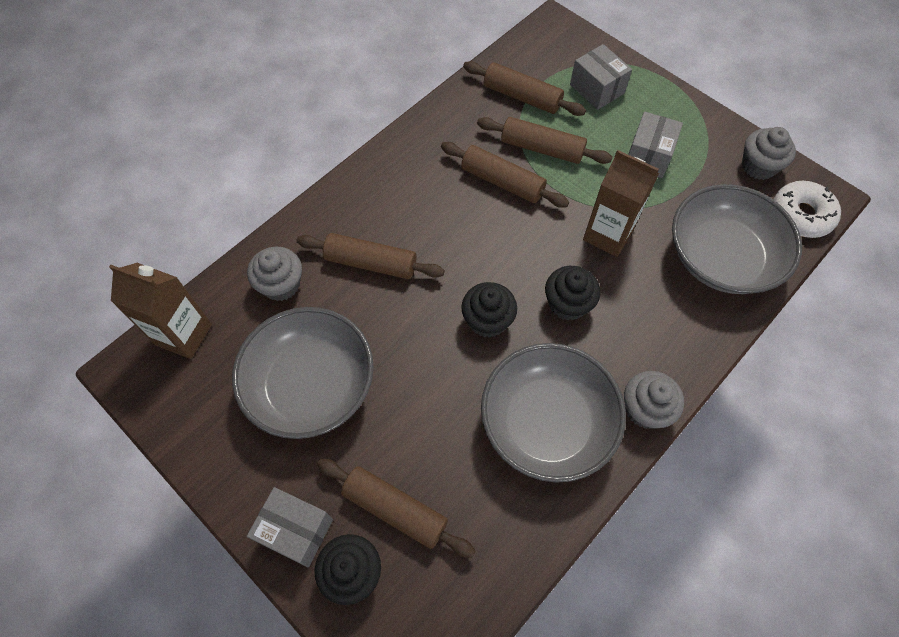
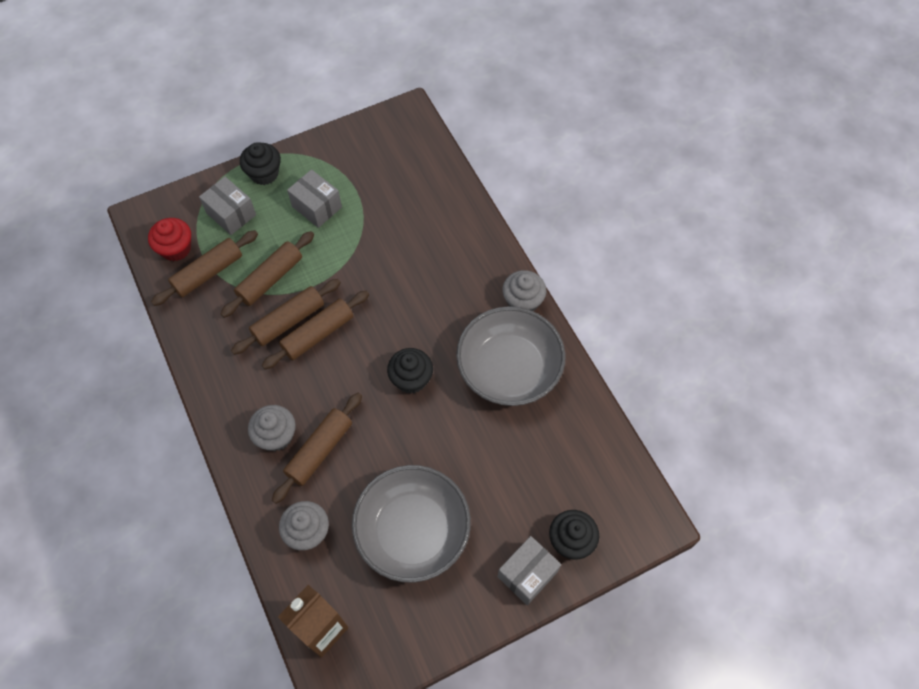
camera: 70 degrees left, 0 degrees up
brown rolling pin [317,459,475,558] -> brown rolling pin moved to [262,291,369,369]
black cupcake [545,266,600,321] -> black cupcake moved to [240,142,281,185]
grey box [570,44,632,110] -> grey box turned 60 degrees clockwise [199,177,256,235]
brown carton [583,150,659,257] -> none
grey bowl [672,184,802,294] -> none
grey cupcake [742,127,796,180] -> grey cupcake moved to [248,405,296,451]
white donut [773,181,841,238] -> none
none -> red cupcake [148,218,191,261]

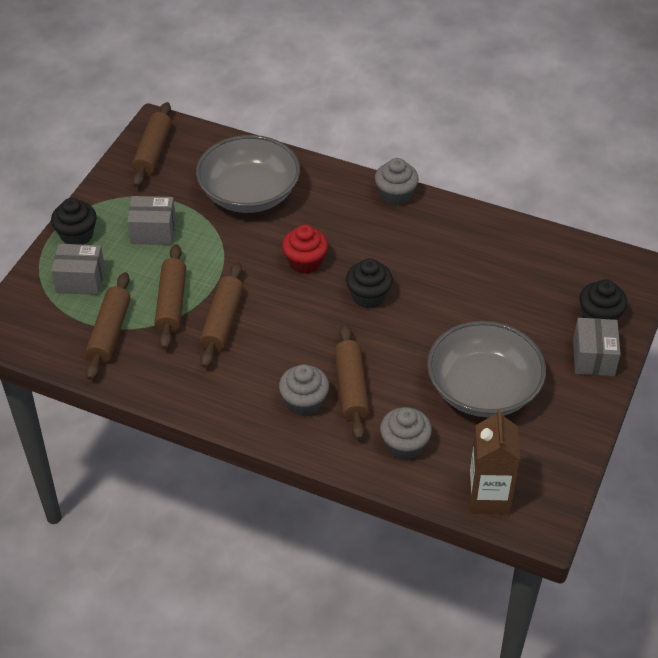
camera: 40 degrees left, 15 degrees down
red cupcake [148,218,191,261] -> red cupcake moved to [282,225,328,274]
brown rolling pin [262,291,369,369] -> brown rolling pin moved to [132,102,172,187]
grey bowl [456,306,566,406] -> grey bowl moved to [196,135,300,213]

